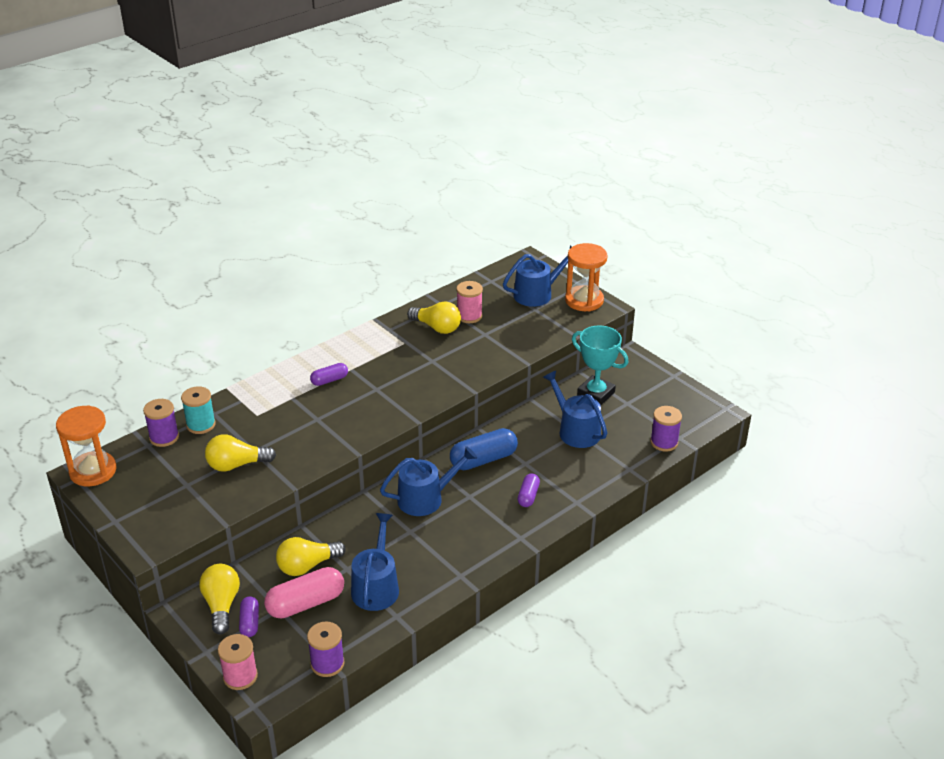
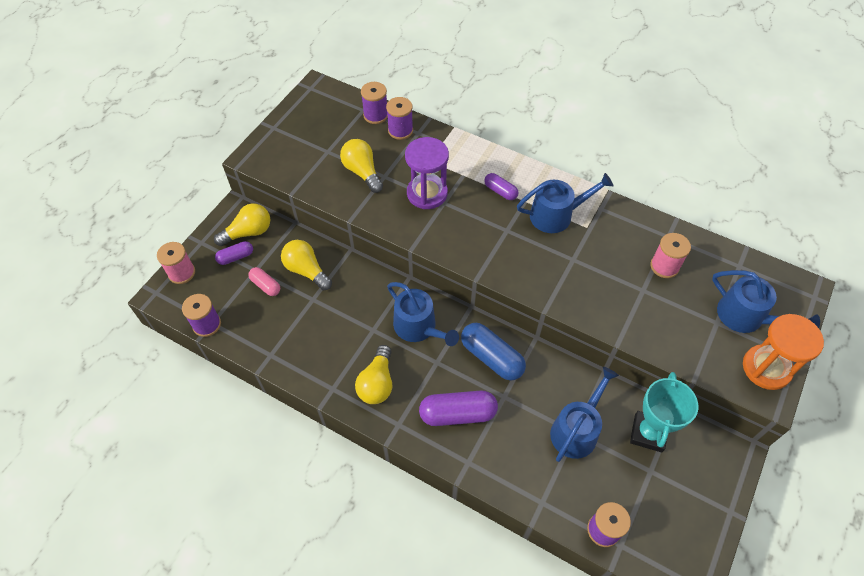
camera: 70 degrees right, 20 degrees up
orange hourglass [56,405,116,486] -> none
turquoise spool [181,386,216,434] -> purple spool [386,97,413,140]
pink capsule [264,567,344,618] -> pink capsule [248,267,280,296], size x0.56
blue watering can [351,513,399,611] -> blue watering can moved to [517,173,613,233]
yellow light bulb [407,301,461,334] -> yellow light bulb moved to [355,345,392,404]
purple capsule [518,473,540,507] -> purple capsule [419,390,498,426], size x1.78
none -> purple hourglass [405,137,449,209]

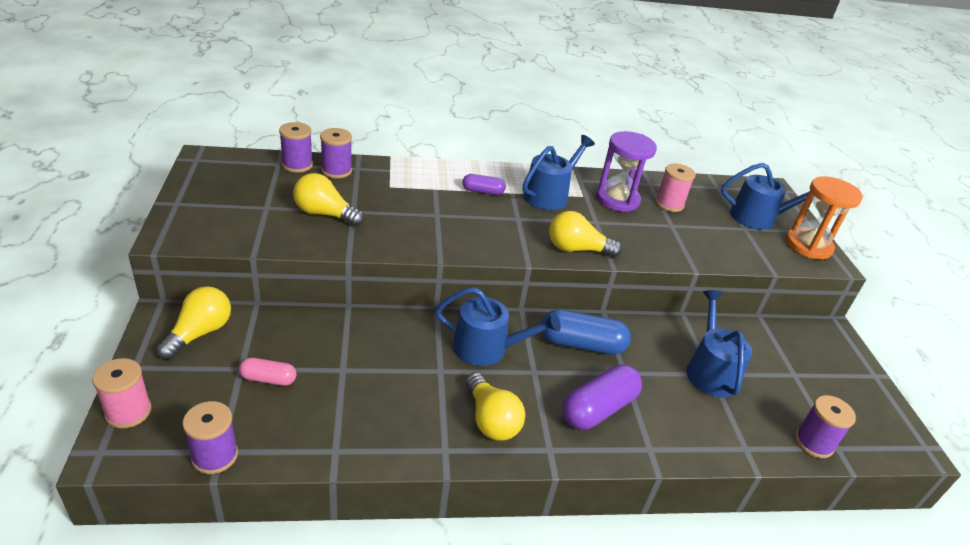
camera: 40 degrees left, 20 degrees down
purple capsule [215,241,253,265] -> none
yellow light bulb [281,240,332,290] -> yellow light bulb moved to [549,211,622,257]
purple hourglass [405,137,449,209] -> purple hourglass moved to [596,131,657,212]
turquoise trophy [630,372,698,453] -> none

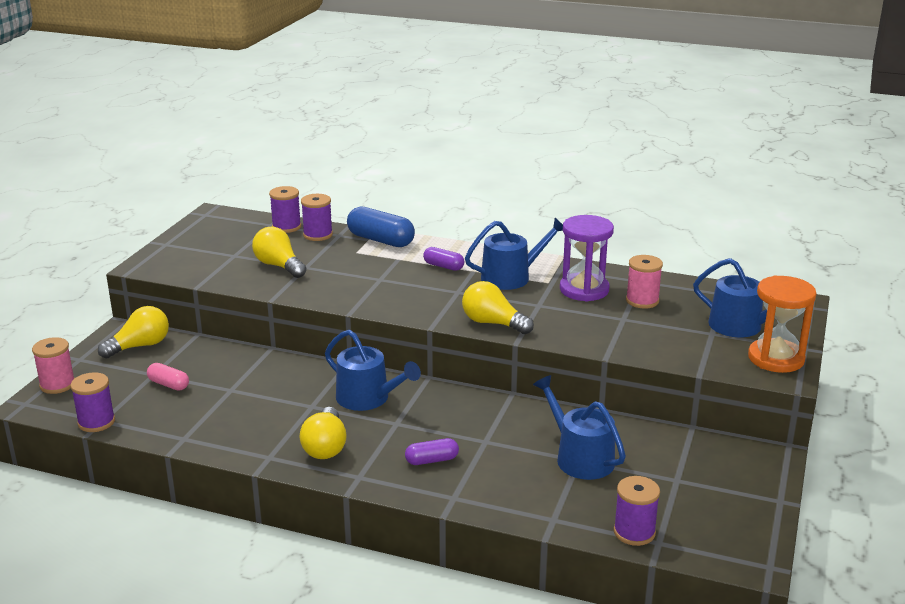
camera: 30 degrees right, 10 degrees down
blue capsule [542,309,631,355] -> blue capsule moved to [347,206,415,247]
purple capsule [562,364,642,430] -> purple capsule [405,438,459,465], size x0.56
blue watering can [686,290,752,398] -> blue watering can turned 60 degrees counterclockwise [533,375,626,480]

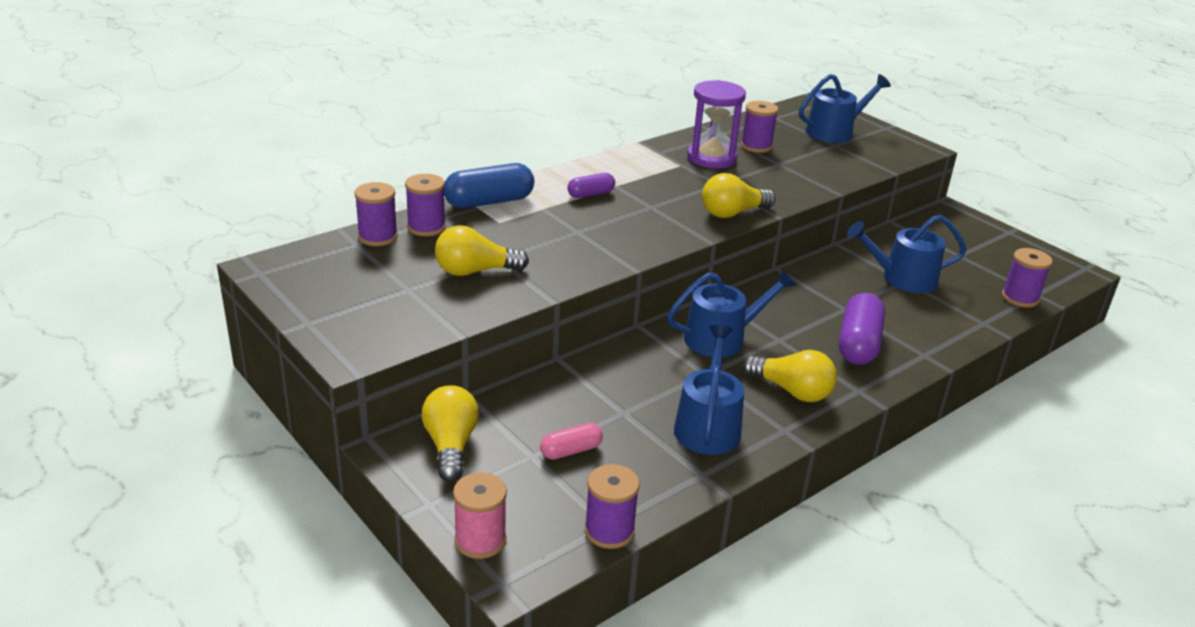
camera: 60 degrees left, 5 degrees up
purple capsule [405,438,459,465] -> purple capsule [839,293,885,365], size x1.78
blue watering can [465,218,563,290] -> blue watering can moved to [674,325,744,455]
pink spool [626,255,663,309] -> purple spool [741,101,778,153]
orange hourglass [748,276,817,373] -> none

